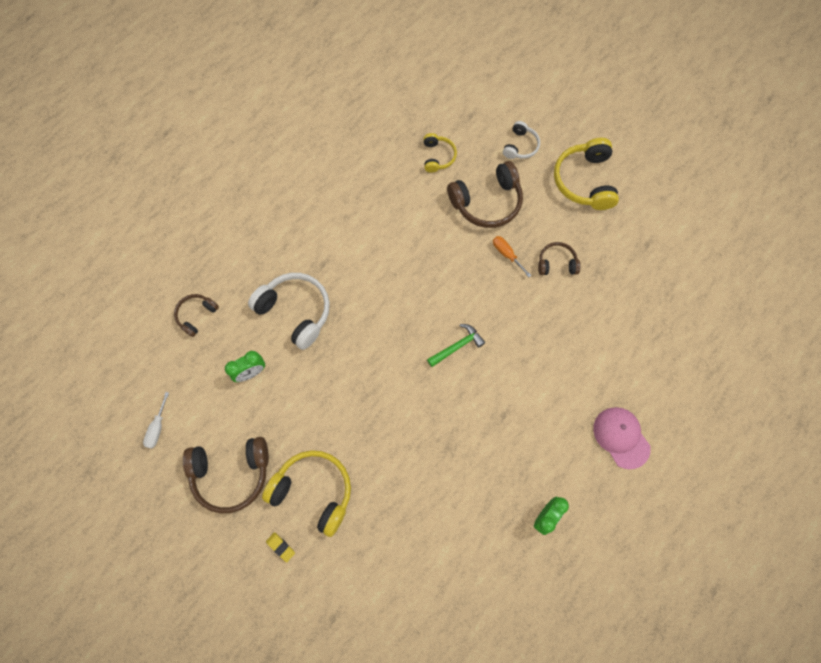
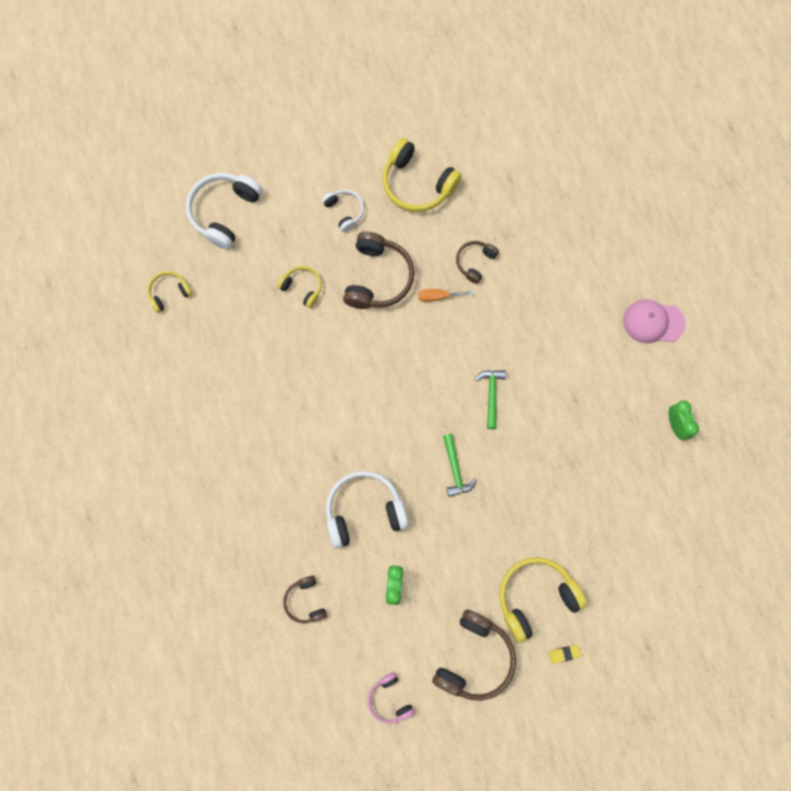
camera: 55 degrees left, 5 degrees up
white screwdriver [143,392,169,449] -> pink headphones [367,672,415,723]
none -> yellow headphones [147,271,192,313]
none -> white headphones [186,173,262,250]
none -> green hammer [443,434,477,497]

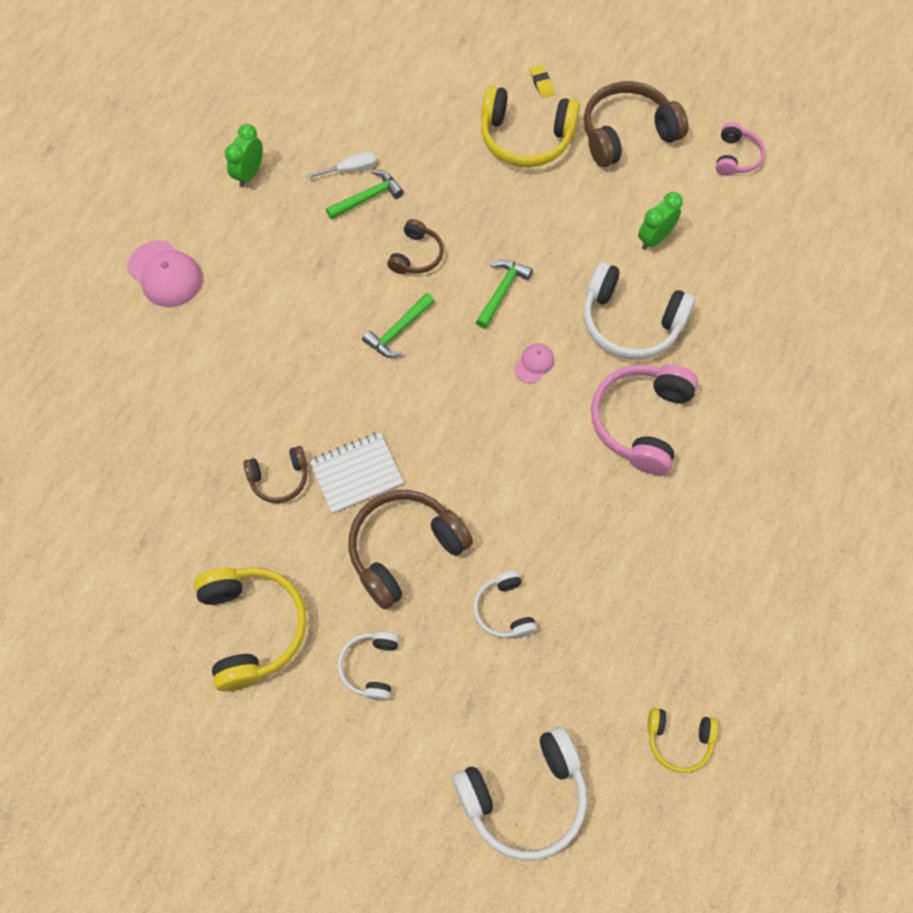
camera: 140 degrees left, 10 degrees down
yellow headphones [277,266,322,308] -> white headphones [473,571,537,638]
brown headphones [283,575,327,623] -> brown headphones moved to [387,219,444,274]
orange screwdriver [418,289,473,302] -> white notebook [309,432,404,514]
yellow eraser [548,645,581,664] -> yellow eraser turned 45 degrees clockwise [530,65,554,98]
none -> white screwdriver [306,152,376,179]
none -> green hammer [326,170,404,220]
none -> pink cap [514,343,554,383]
none -> pink headphones [591,365,698,475]

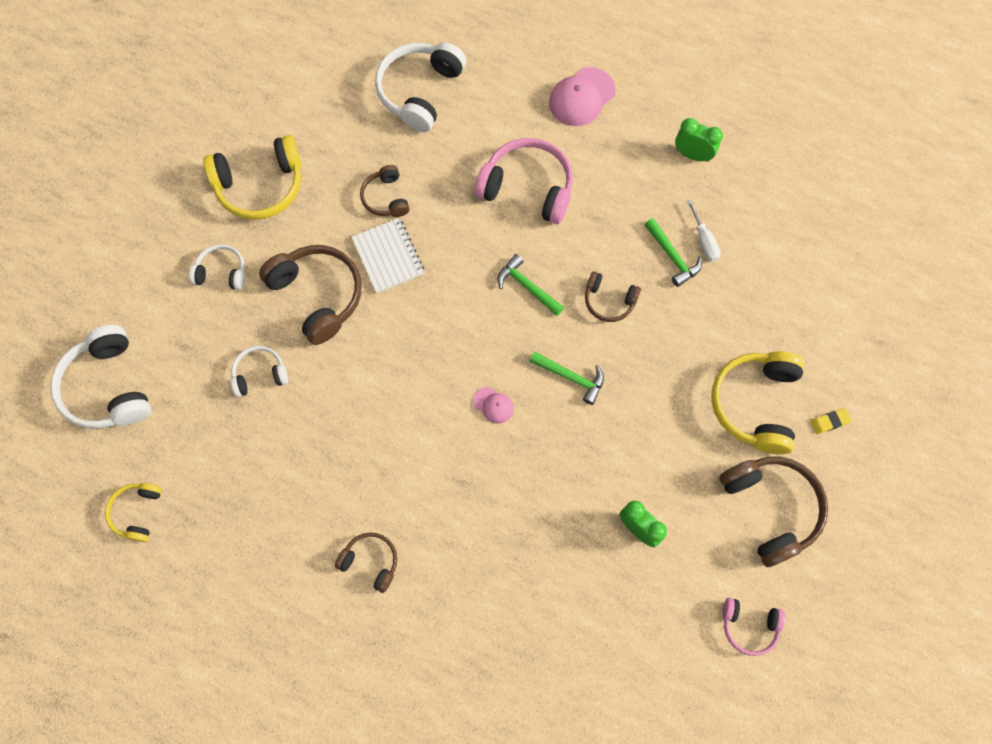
camera: 90 degrees right, 5 degrees up
white headphones [584,262,695,359] -> white headphones moved to [375,42,466,132]
pink headphones [591,365,698,475] -> pink headphones moved to [475,138,573,224]
none -> brown headphones [335,532,397,593]

